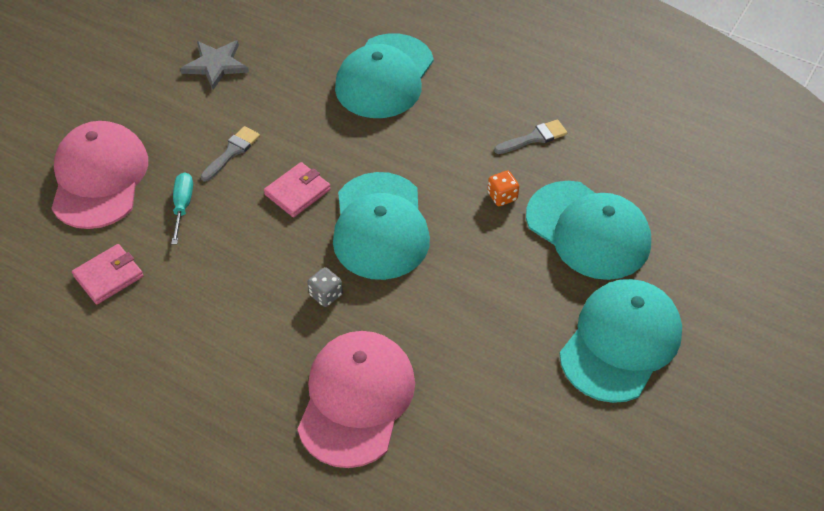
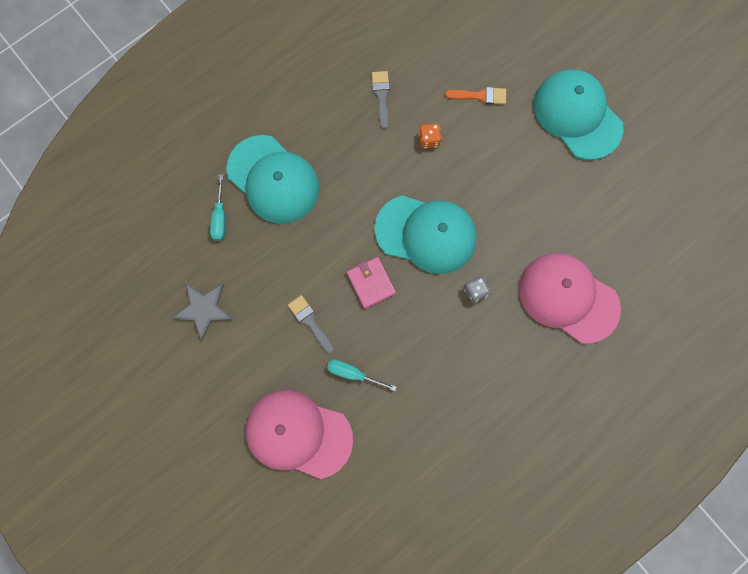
camera: 70 degrees left, 25 degrees up
pink wallet [72,244,143,304] -> none
turquoise cap [526,181,651,280] -> orange brush [445,87,506,104]
none -> turquoise screwdriver [210,174,225,241]

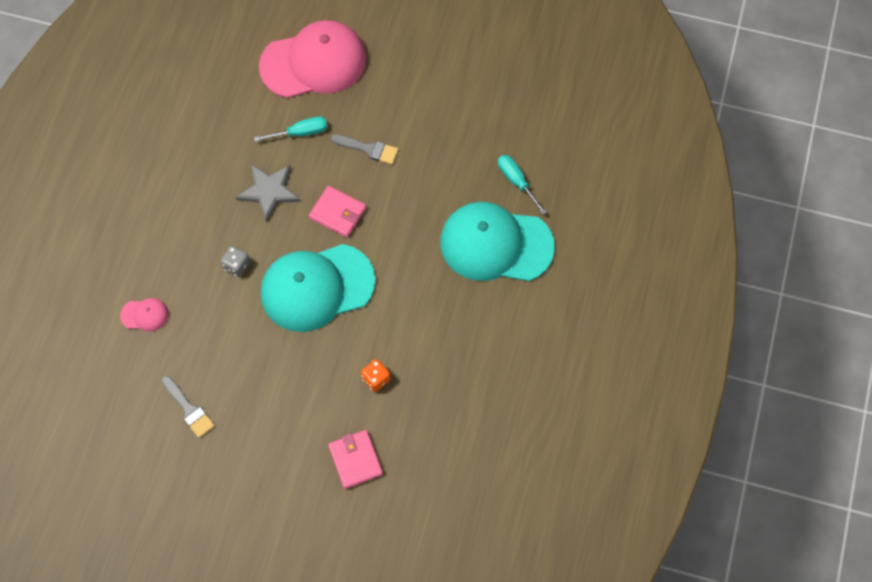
camera: 145 degrees right, 10 degrees down
grey star [172,284,233,341] -> grey star moved to [236,164,300,222]
grey brush [372,71,390,129] -> grey brush moved to [161,376,215,438]
orange brush [445,87,506,104] -> pink wallet [328,430,383,489]
pink cap [519,253,621,344] -> pink cap [120,298,169,332], size x0.41
turquoise cap [534,69,624,160] -> none

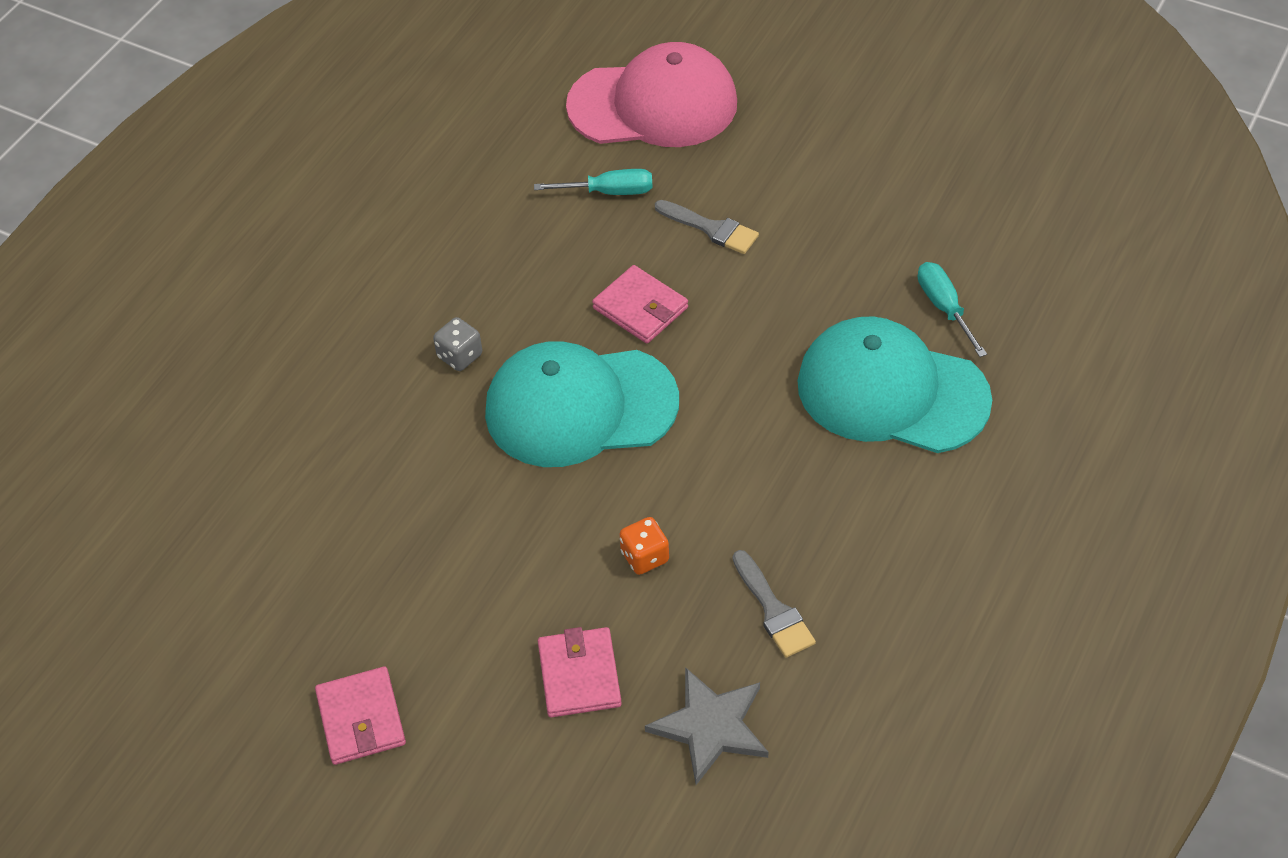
camera: 15 degrees right, 15 degrees down
pink cap [120,298,169,332] -> none
grey brush [161,376,215,438] -> grey brush moved to [733,550,816,658]
grey star [236,164,300,222] -> grey star moved to [645,667,768,785]
none -> pink wallet [315,666,406,765]

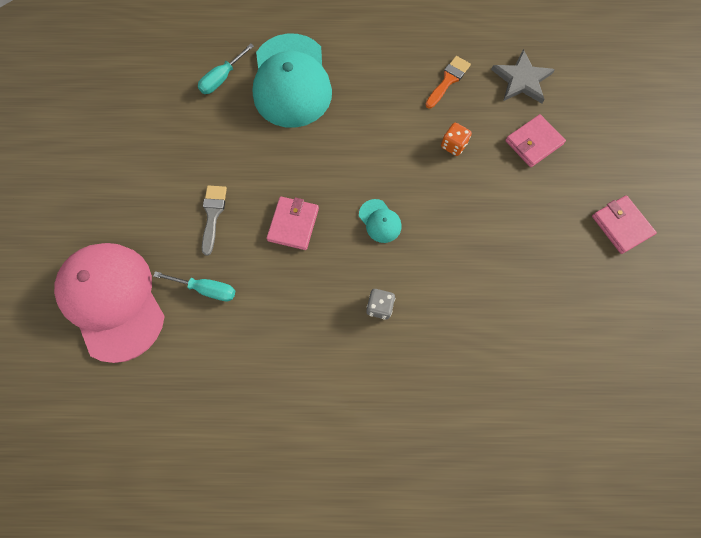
camera: 120 degrees left, 20 degrees up
pink wallet [315,666,406,765] -> pink wallet turned 75 degrees counterclockwise [592,195,657,254]
turquoise cap [485,341,679,467] -> turquoise cap [359,199,401,243], size x0.41
turquoise screwdriver [534,169,653,195] -> turquoise screwdriver turned 135 degrees clockwise [154,271,235,301]
grey brush [733,550,816,658] -> orange brush [425,56,471,109]

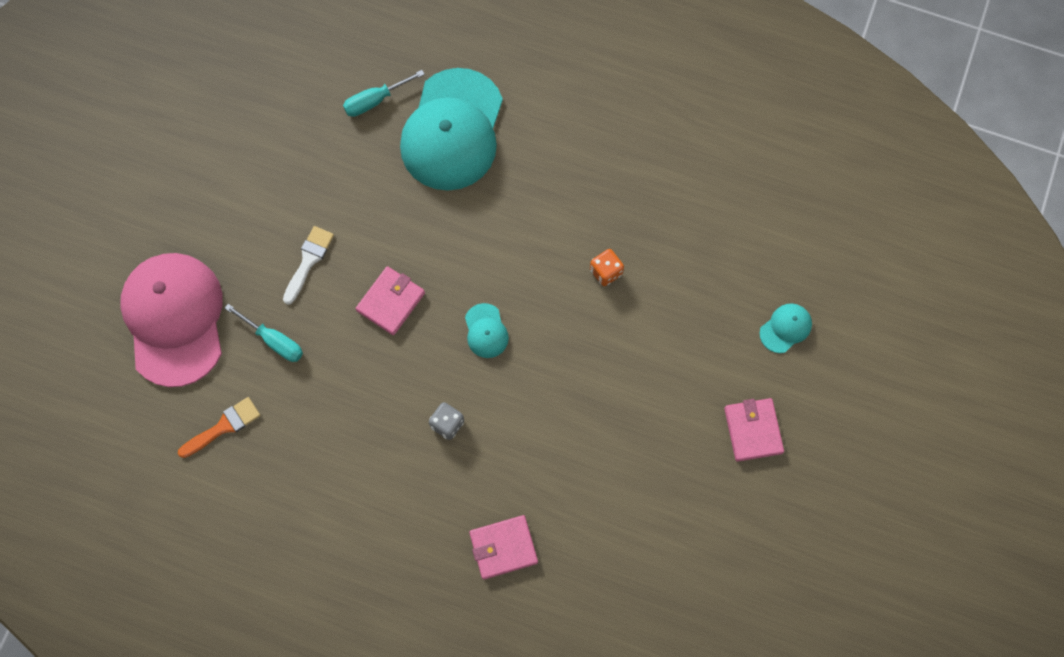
camera: 20 degrees right, 0 degrees up
grey brush [202,185,227,256] -> white brush [283,226,334,305]
orange brush [425,56,471,109] -> orange brush moved to [178,397,260,458]
grey star [491,49,555,103] -> none
pink wallet [505,114,566,167] -> pink wallet moved to [469,515,538,580]
none -> turquoise cap [760,303,812,353]

